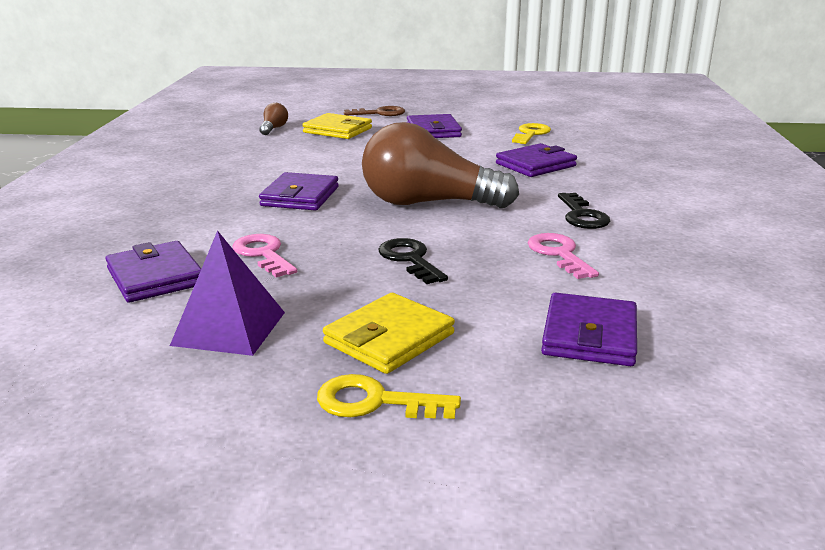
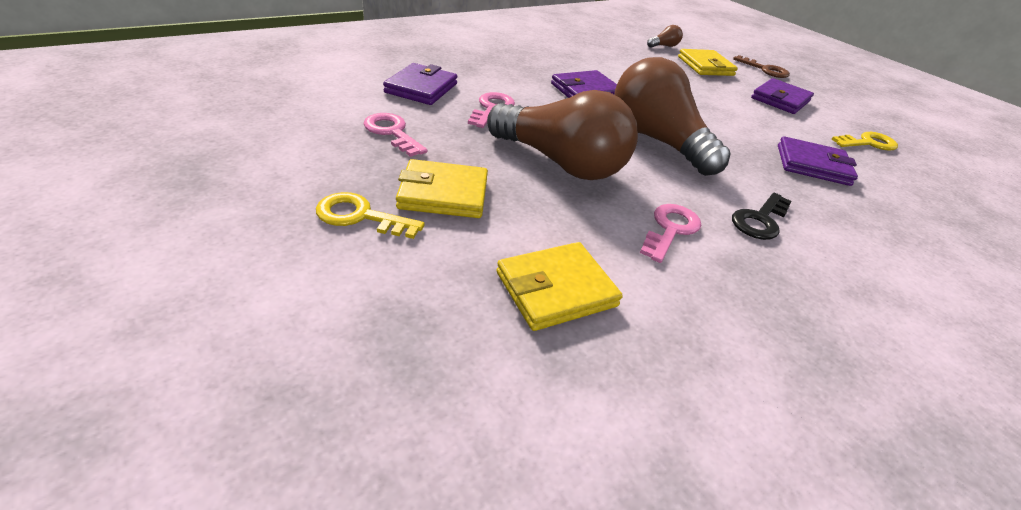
camera: 45 degrees right, 15 degrees up
purple pyramid [170,230,285,356] -> pink key [364,113,428,157]
yellow key [317,374,461,419] -> yellow key turned 45 degrees counterclockwise [316,192,425,239]
black key [378,238,448,284] -> brown light bulb [487,90,638,180]
purple wallet [541,292,637,366] -> yellow wallet [497,242,623,331]

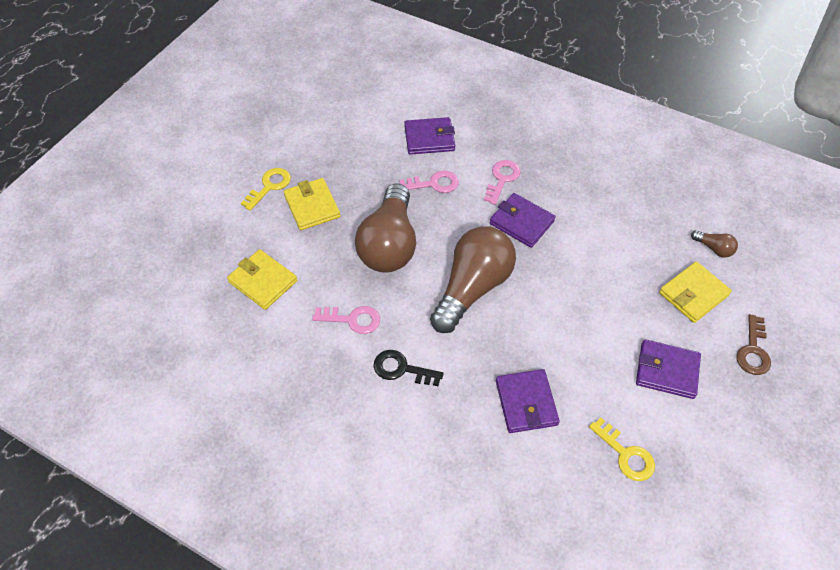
camera: 70 degrees right, 15 degrees up
yellow key [316,192,425,239] -> yellow key turned 45 degrees clockwise [241,168,291,211]
pink key [364,113,428,157] -> pink key moved to [484,160,521,205]

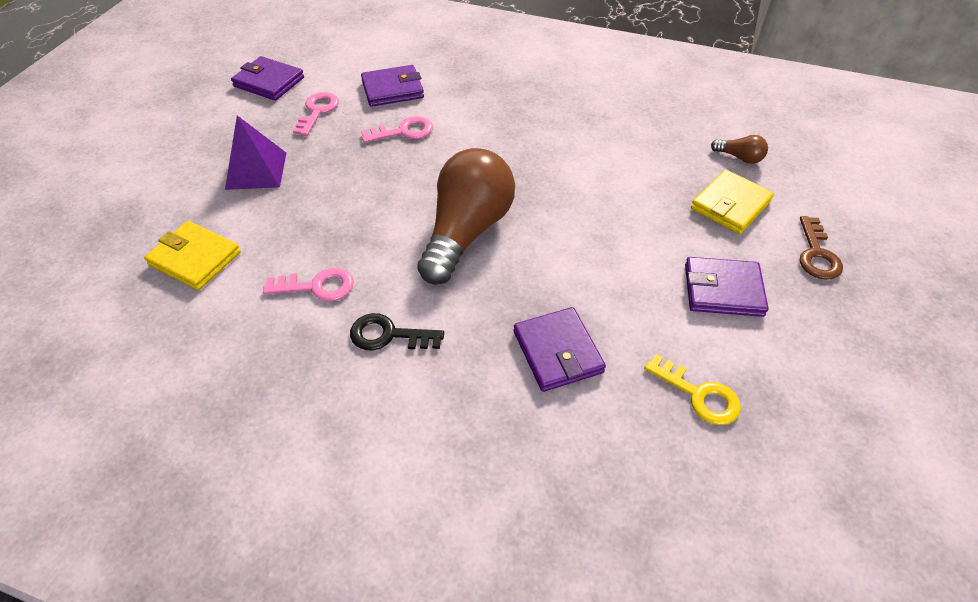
camera: 10 degrees left, 5 degrees down
yellow key [241,168,291,211] -> none
yellow wallet [284,178,340,230] -> purple pyramid [225,115,286,190]
brown light bulb [355,183,416,273] -> none
pink key [484,160,521,205] -> pink key moved to [293,92,339,136]
purple wallet [490,193,555,248] -> purple wallet moved to [231,56,304,101]

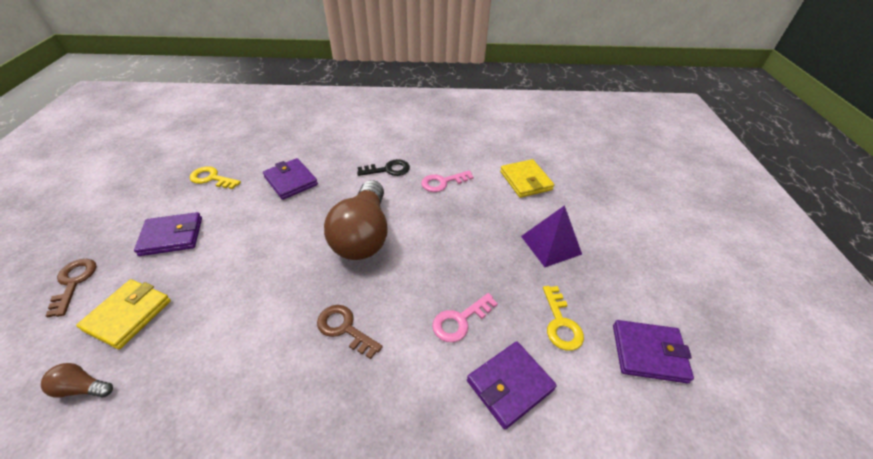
camera: 160 degrees right, 5 degrees down
yellow wallet [144,221,241,290] -> yellow wallet turned 60 degrees clockwise [500,159,554,198]
pink key [293,92,339,136] -> yellow key [543,286,584,351]
none -> brown key [317,305,383,359]

